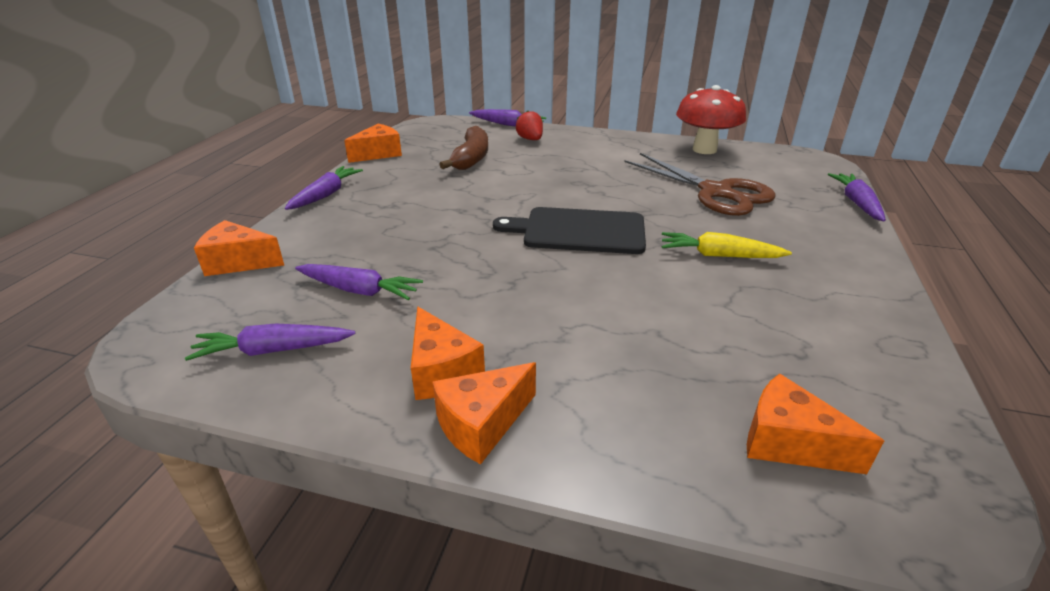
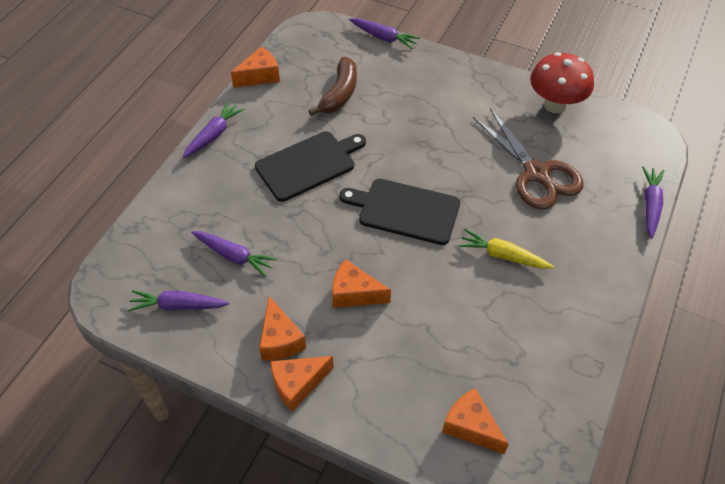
camera: 10 degrees right, 20 degrees up
orange cheese [194,220,284,276] -> orange cheese moved to [332,259,391,308]
red strawberry [516,111,543,140] -> none
none -> black cutting board [255,131,366,202]

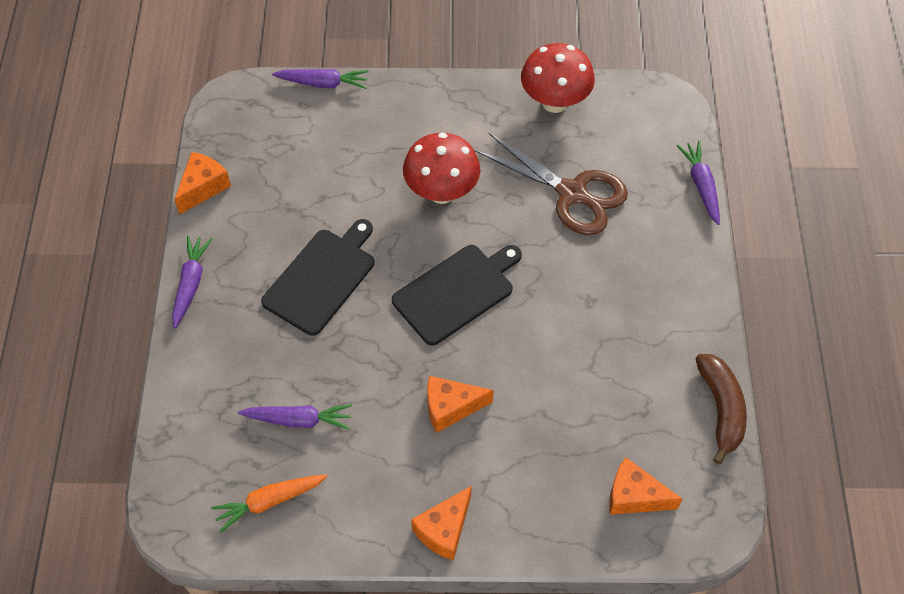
camera: 25 degrees left, 5 degrees up
purple carrot [128,290,229,312] -> orange carrot [211,475,327,532]
orange cheese [259,296,306,360] -> none
brown banana [309,57,357,116] -> brown banana moved to [696,354,747,465]
black cutting board [339,179,460,245] -> black cutting board turned 150 degrees clockwise [392,245,522,346]
yellow carrot [458,229,554,269] -> none
none -> red mushroom [403,133,480,204]

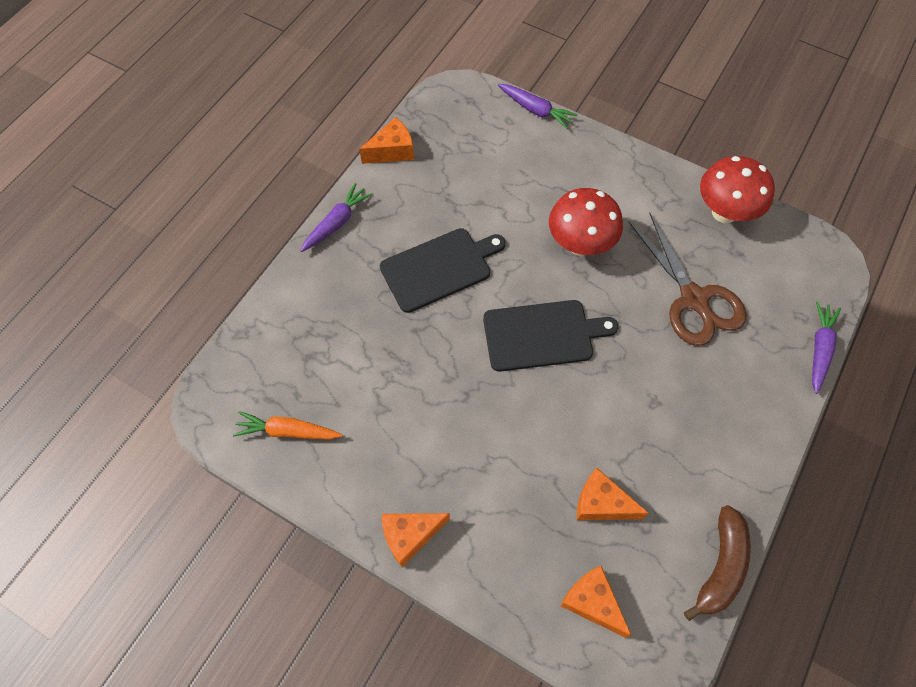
camera: 30 degrees right, 5 degrees up
purple carrot [238,404,352,430] -> none
orange cheese [427,376,494,433] -> orange cheese moved to [577,467,649,520]

